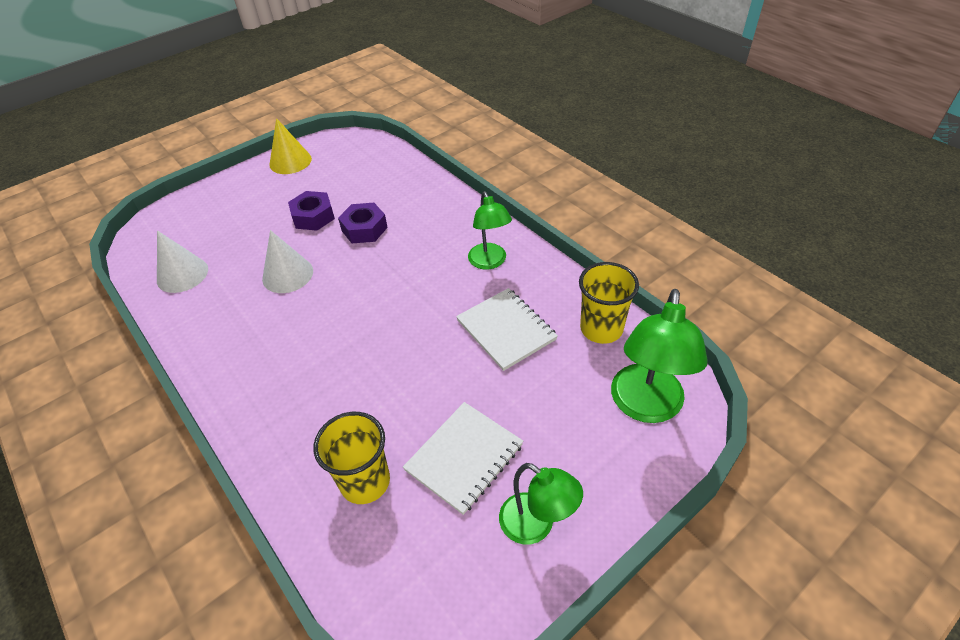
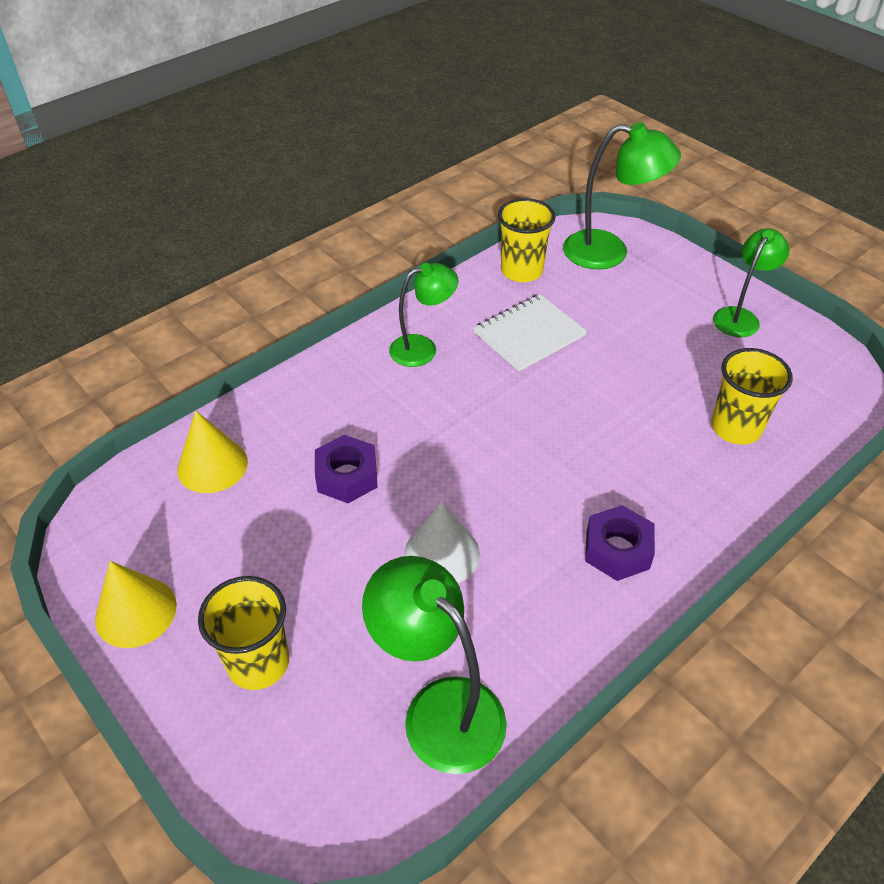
camera: 95 degrees left, 0 degrees up
white cone [157,230,208,293] -> green lamp [362,556,507,774]
purple nut [288,191,335,231] -> purple nut moved to [585,505,655,581]
white notebook [403,402,523,515] -> none
none -> yellow cone [177,411,248,493]
none -> yellow cup [198,576,289,690]

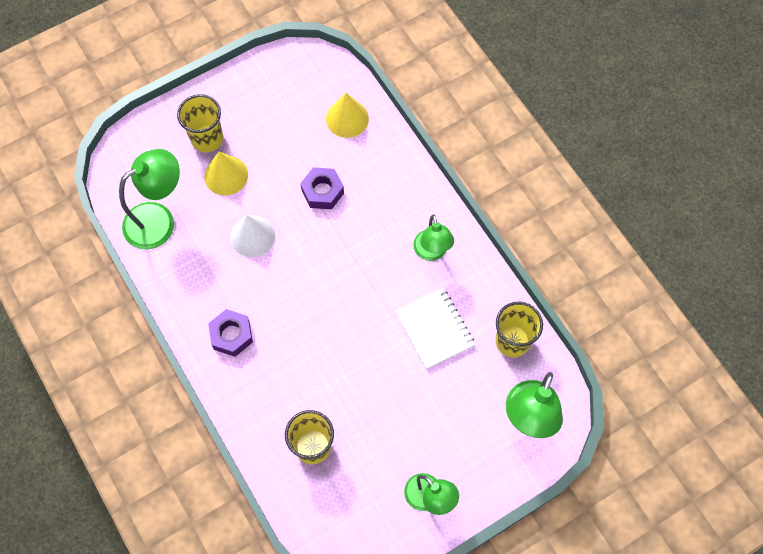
camera: 100 degrees right, 20 degrees up
yellow cone [95,561,177,648] -> yellow cone moved to [204,152,248,195]

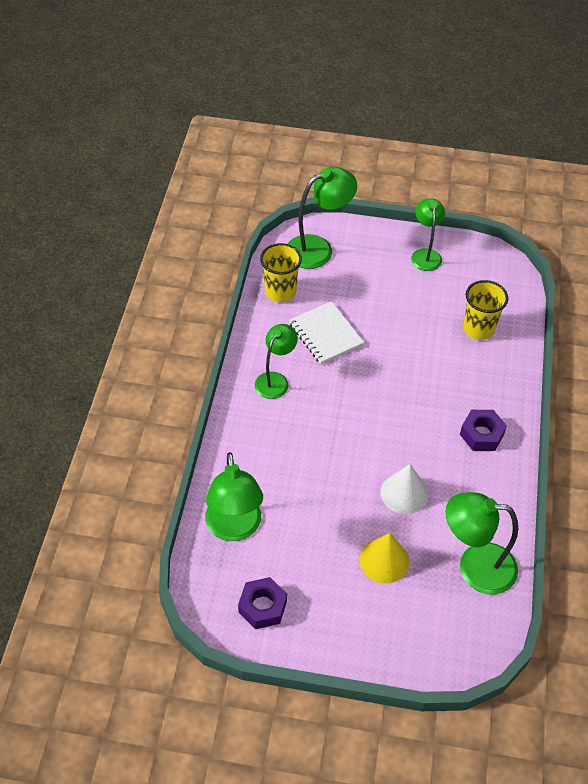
camera: 140 degrees left, 15 degrees down
yellow cup [177,94,223,152] -> none
purple nut [300,167,344,209] -> purple nut moved to [238,577,287,629]
yellow cone [326,93,369,138] -> green lamp [205,452,263,541]
white notebook [395,288,475,369] -> white notebook turned 45 degrees counterclockwise [289,301,364,364]

